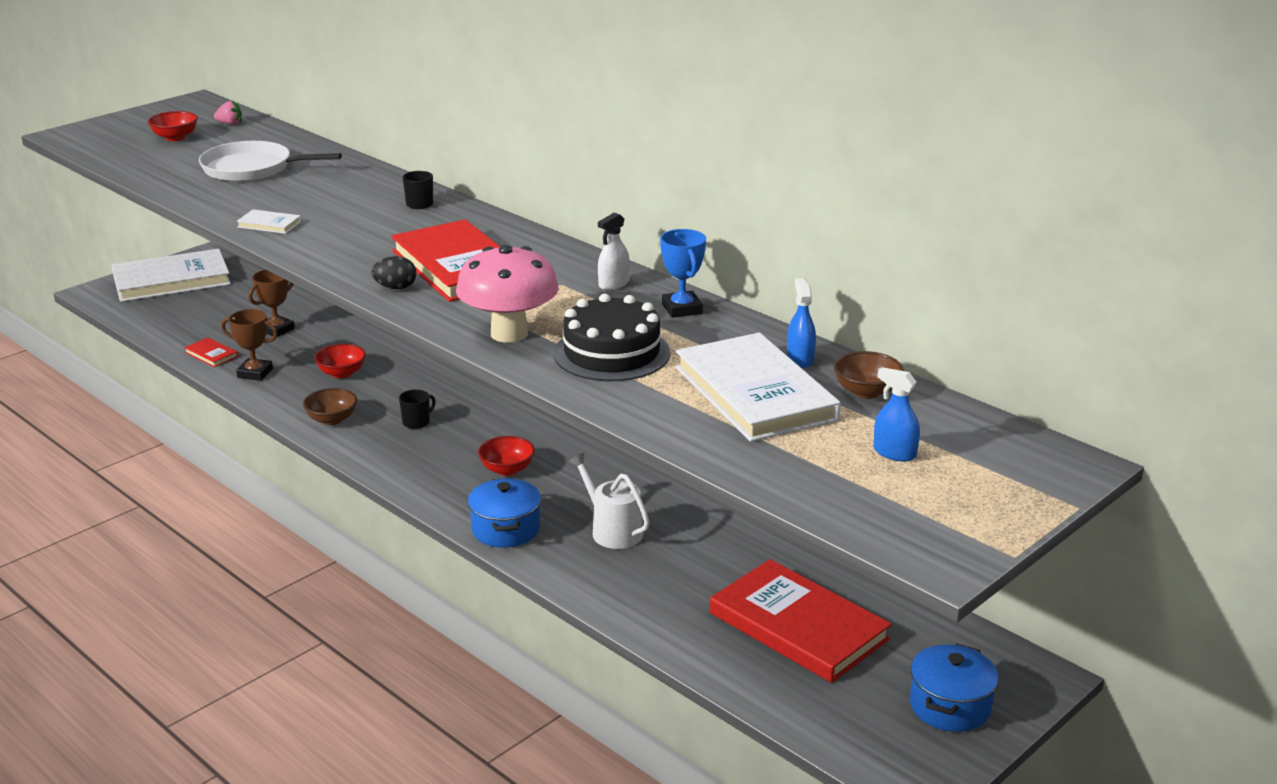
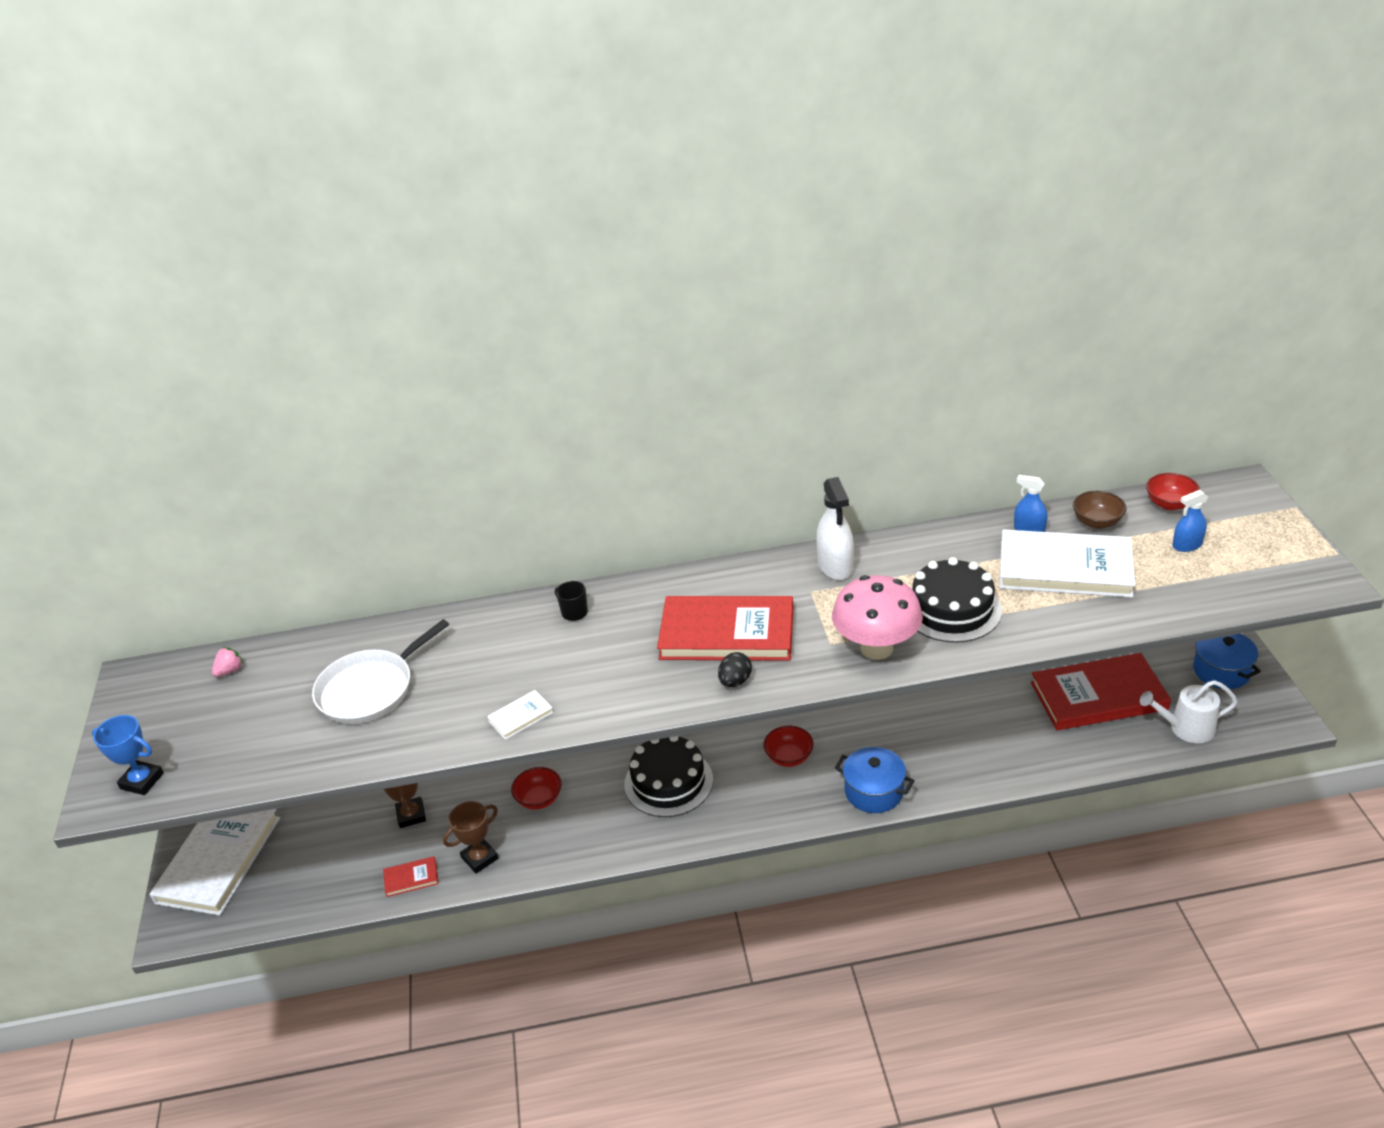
camera: 50 degrees left, 10 degrees up
red bowl [148,111,198,141] -> red bowl moved to [1146,473,1200,510]
brown bowl [303,388,357,425] -> none
black mug [399,389,436,429] -> black cake [624,736,713,817]
white watering can [568,453,650,549] -> white watering can moved to [1140,680,1238,743]
white spray bottle [598,213,630,290] -> white spray bottle [816,477,854,580], size x1.61
blue trophy [660,229,706,318] -> blue trophy moved to [92,715,164,795]

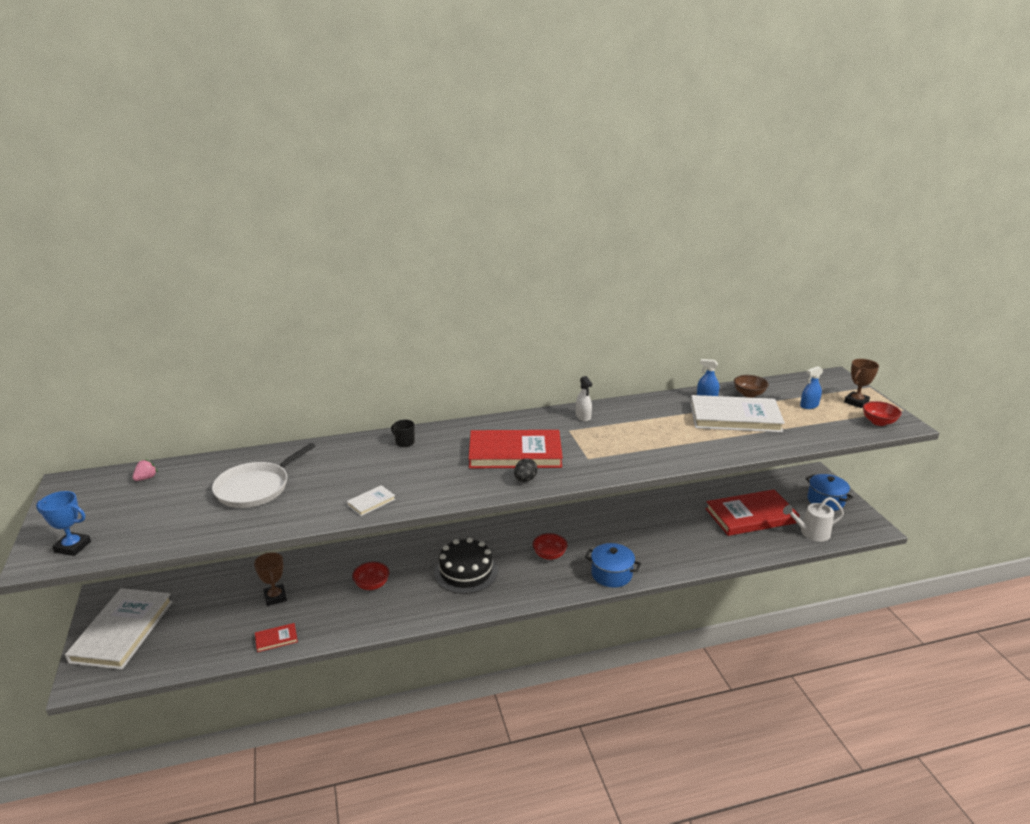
camera: 10 degrees left, 10 degrees down
brown trophy [443,801,499,873] -> brown trophy moved to [844,359,879,408]
white spray bottle [816,477,854,580] -> white spray bottle [576,376,592,422], size x0.62
pink mushroom [832,575,923,660] -> none
black cake [912,557,1002,643] -> none
red bowl [1146,473,1200,510] -> red bowl moved to [863,401,902,426]

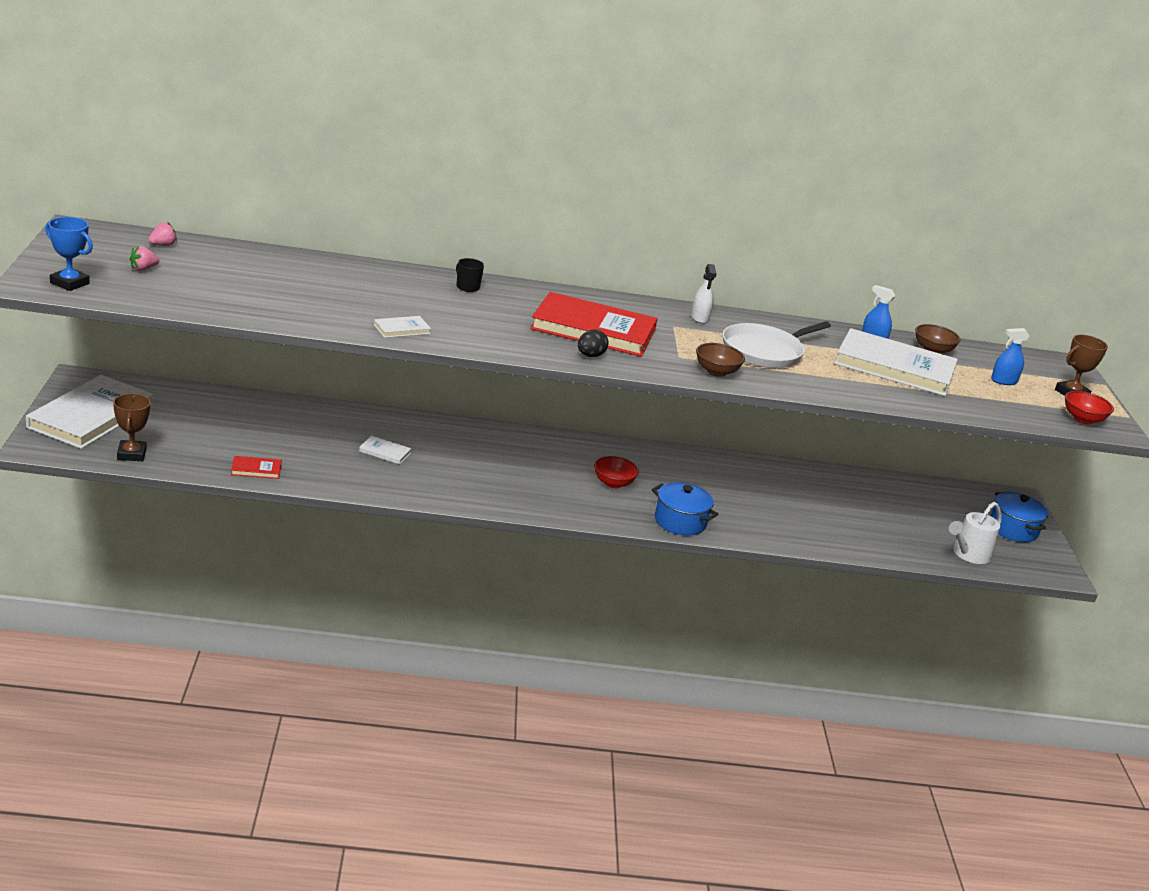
camera: 10 degrees right, 0 degrees up
white pan [212,443,315,508] -> white pan moved to [722,321,831,368]
brown trophy [254,552,287,606] -> brown trophy moved to [113,393,151,461]
red bowl [352,562,389,590] -> white book [359,436,412,465]
black cake [434,537,498,594] -> none
red book [706,489,800,536] -> none
white watering can [783,497,844,542] -> white watering can turned 45 degrees counterclockwise [949,502,1002,564]
none -> pink strawberry [130,246,159,271]
none -> brown bowl [696,343,745,377]

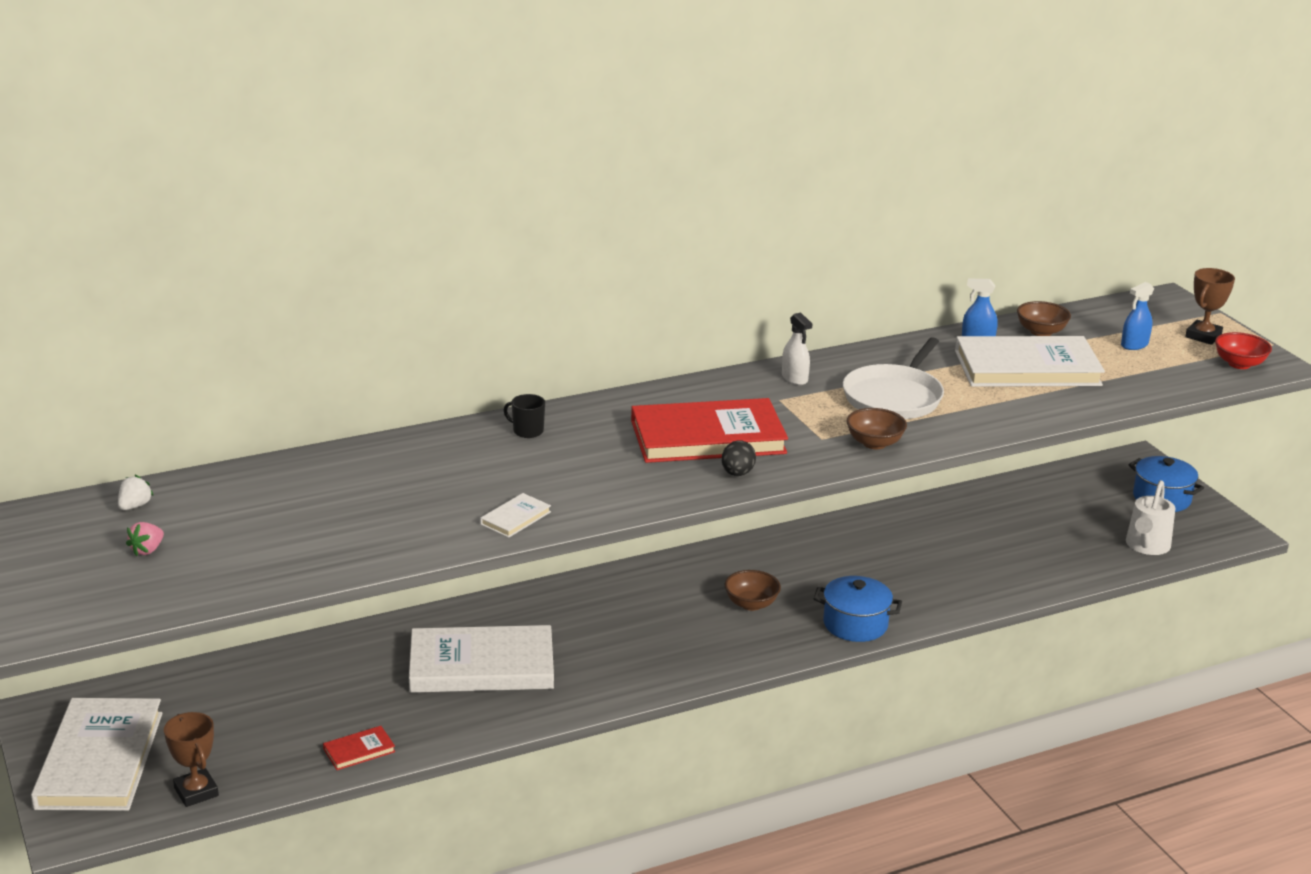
camera: 20 degrees left, 0 degrees up
blue trophy [45,217,93,291] -> none
pink strawberry [148,222,177,246] -> white strawberry [118,475,154,510]
white book [359,436,412,465] -> white book [409,625,554,693], size x2.43
red bowl [594,456,639,488] -> brown bowl [725,570,781,611]

